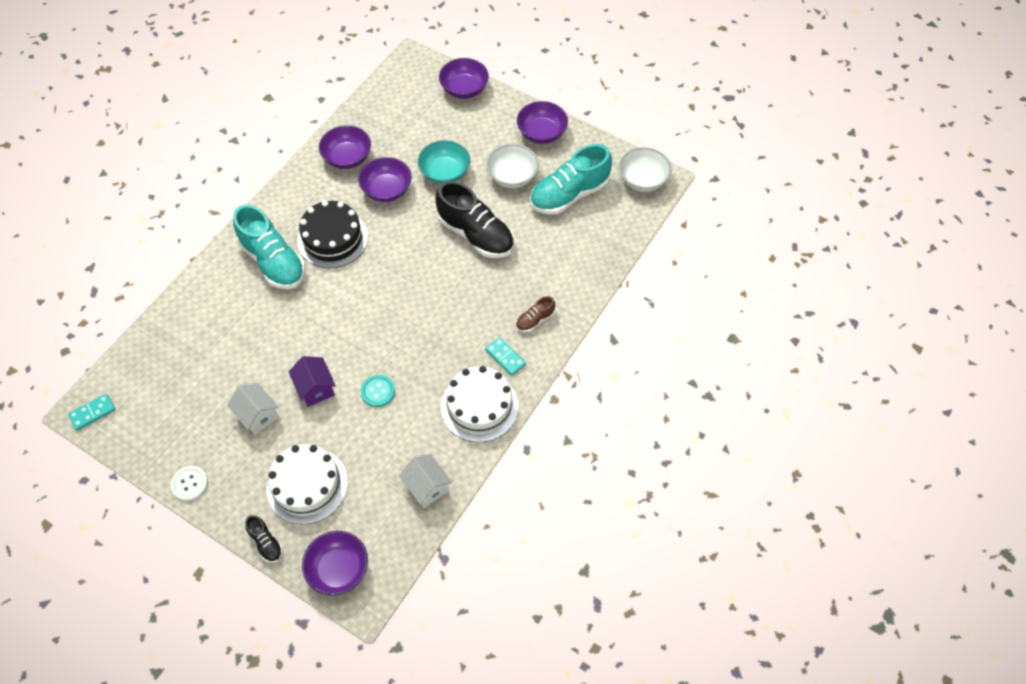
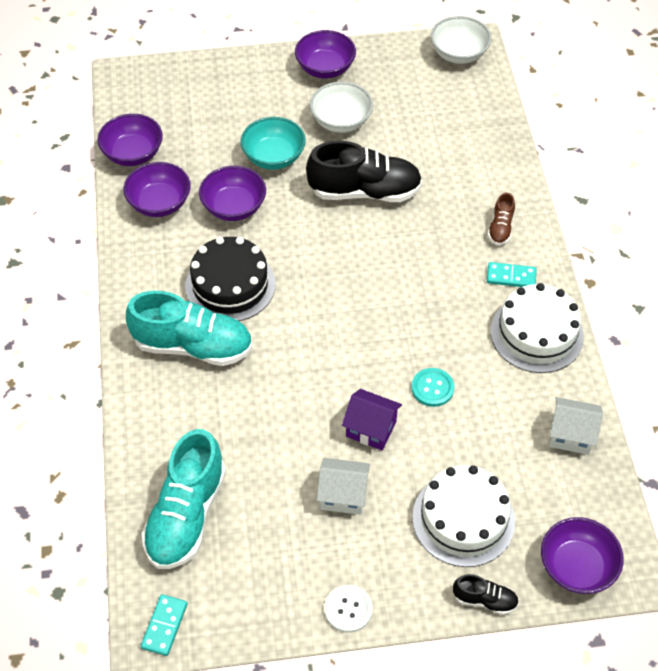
camera: 40 degrees left, 5 degrees down
purple bowl [439,58,489,99] -> purple bowl moved to [97,114,163,166]
turquoise shoe [530,144,612,215] -> turquoise shoe moved to [142,429,226,569]

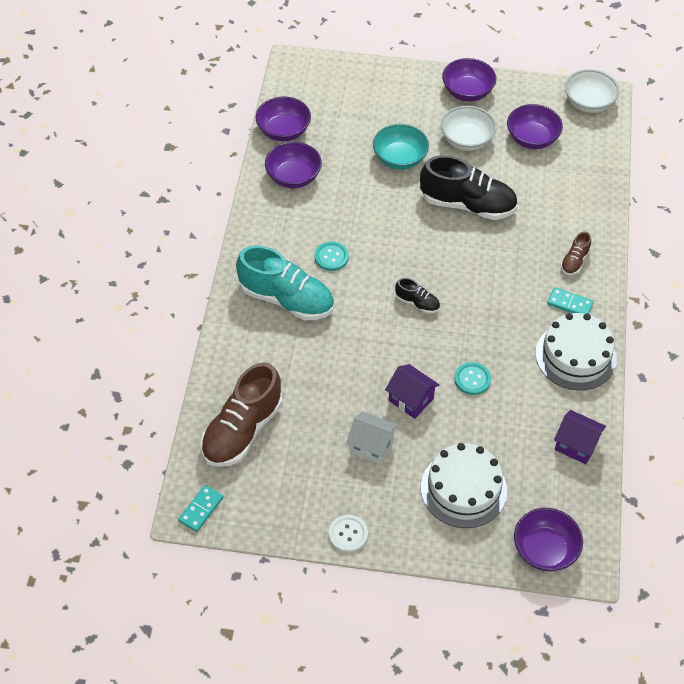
camera: 15 degrees right, 0 degrees up
turquoise shoe [142,429,226,569] -> brown shoe [201,363,282,467]
black cake [185,237,276,321] -> turquoise button [315,242,349,271]
purple bowl [199,166,266,221] -> purple bowl moved to [507,104,563,149]
black shoe [453,574,519,615] -> black shoe moved to [395,278,440,313]
white house [549,397,603,455] -> purple house [554,410,606,464]

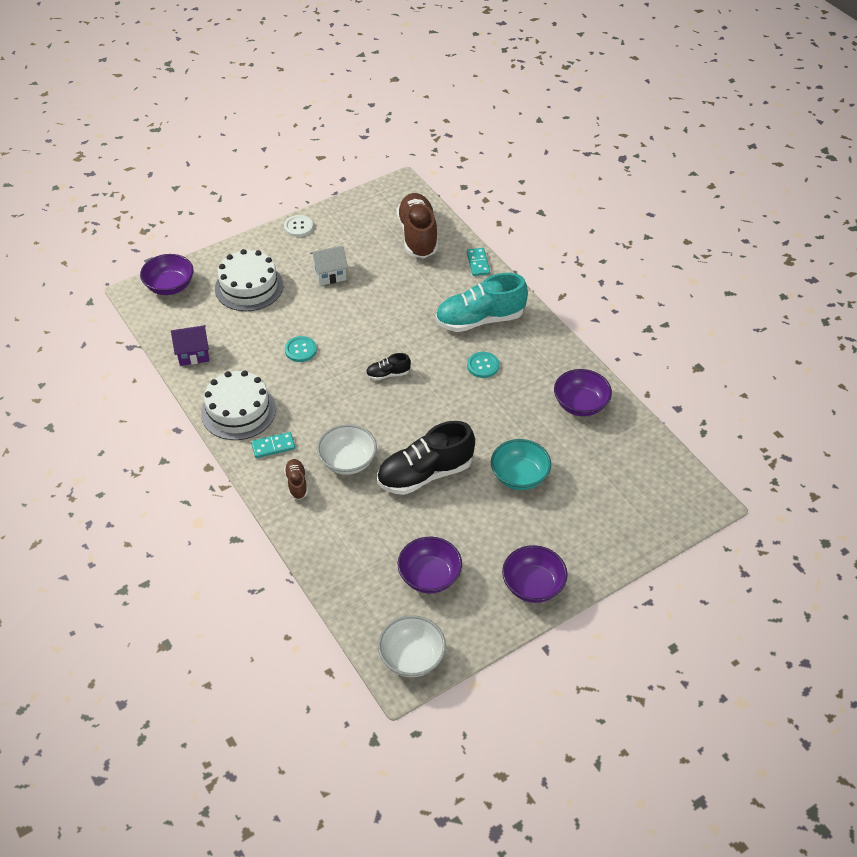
camera: 140 degrees right, 5 degrees down
turquoise domino [178,485,223,532] -> turquoise domino moved to [467,248,490,276]
purple bowl [256,96,311,141] -> none
purple house [385,364,439,419] -> none
white bowl [441,106,496,151] -> white bowl moved to [317,424,377,475]

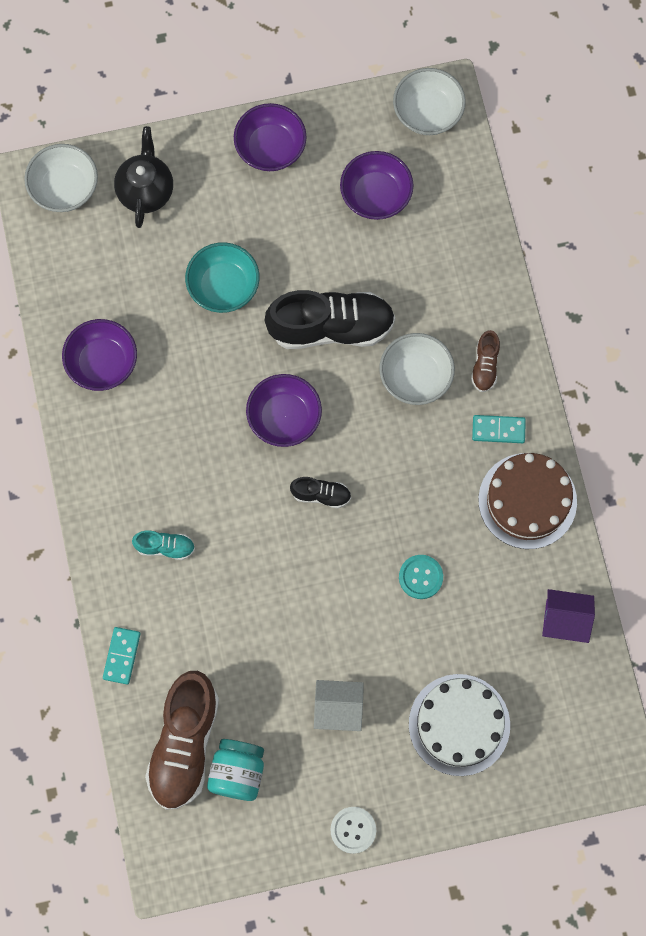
camera: 160 degrees left, 25 degrees up
purple bowl [140,254,193,295] -> purple bowl moved to [246,374,322,447]
white cake [201,370,276,440] -> brown cake [478,453,577,549]
turquoise shoe [435,273,528,332] -> turquoise shoe [132,530,195,560], size x0.47
turquoise button [467,352,499,378] -> none
none -> white bowl [24,144,98,212]
none -> black teapot [114,126,173,228]
none -> turquoise jar [207,739,264,801]

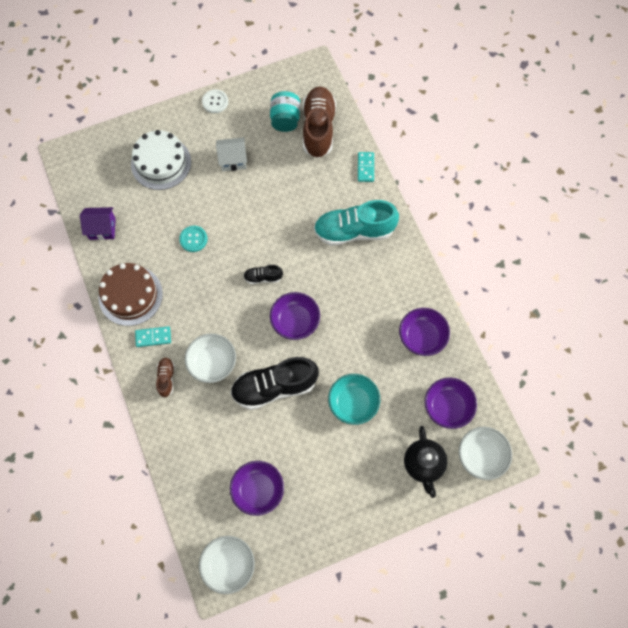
camera: 170 degrees right, 5 degrees down
turquoise shoe [132,530,195,560] -> turquoise shoe [314,200,399,246], size x2.15
purple bowl [234,103,307,171] -> purple bowl moved to [425,377,477,429]

